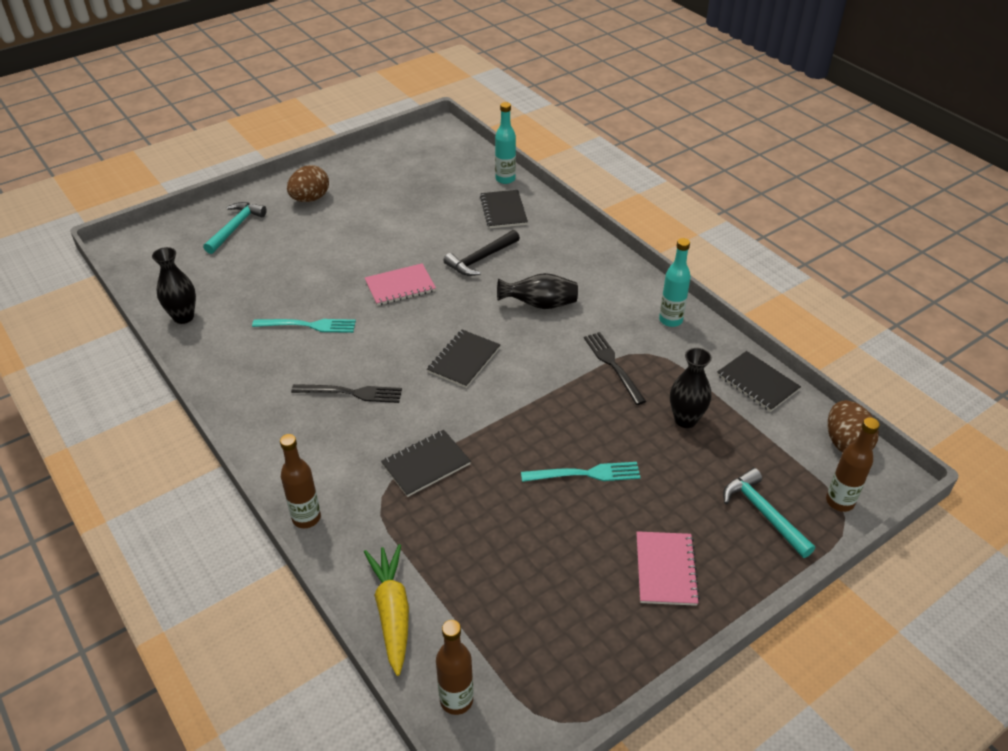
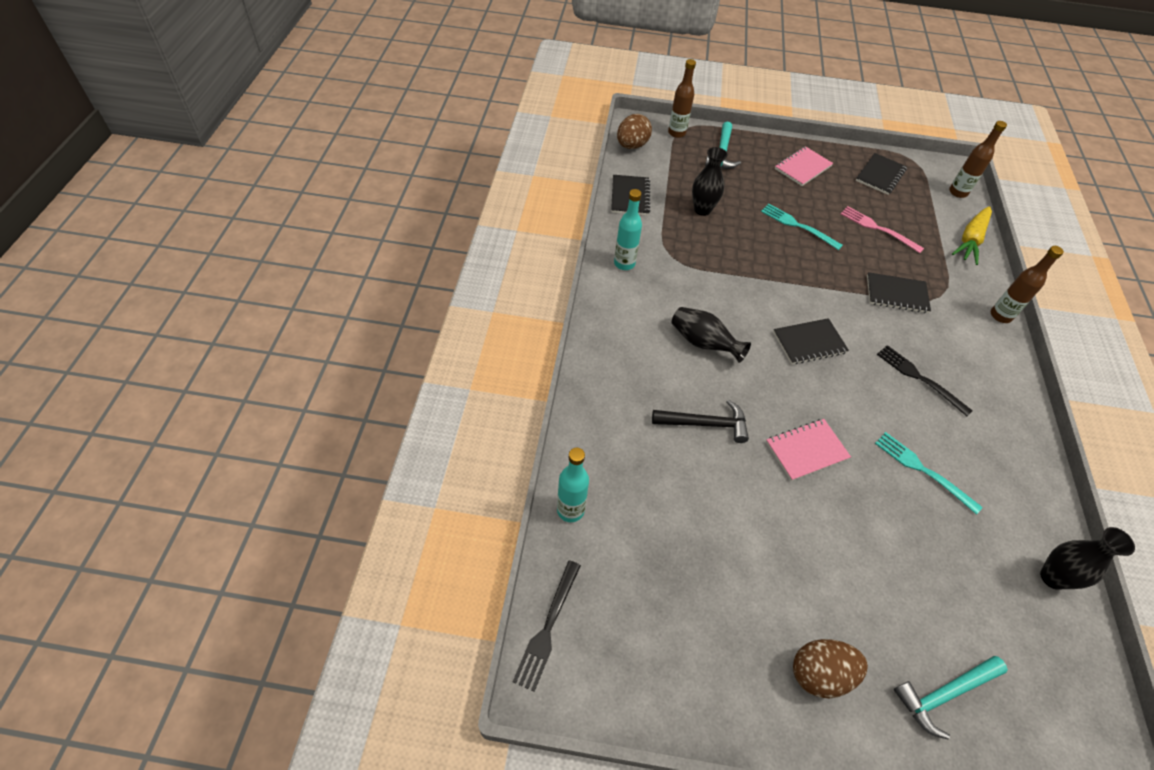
camera: 140 degrees left, 10 degrees up
pink notebook [365,263,436,306] -> pink notebook turned 45 degrees counterclockwise [766,419,851,481]
black notebook [480,190,528,228] -> black notebook moved to [856,153,907,195]
black fork [584,332,646,405] -> black fork moved to [513,560,581,692]
none -> pink fork [841,206,924,253]

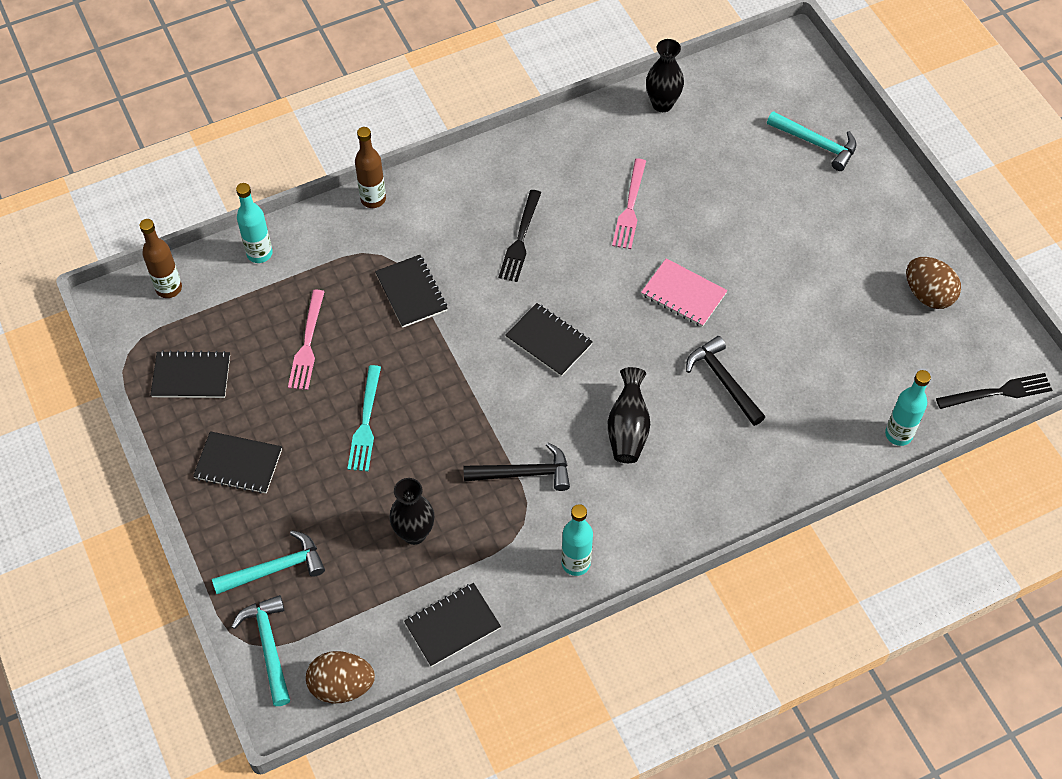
camera: 120 degrees left, 5 degrees up
brown bottle [668,59,696,138] -> turquoise hammer [231,595,290,706]
pink notebook [775,146,833,186] -> black notebook [193,431,282,494]
brown egg [793,639,868,698] -> brown egg moved to [906,257,961,309]
turquoise fork [875,432,982,515] -> pink fork [612,159,646,249]
yellow carrot [952,206,992,265] -> turquoise bottle [236,183,273,263]
none -> black hammer [463,442,570,491]

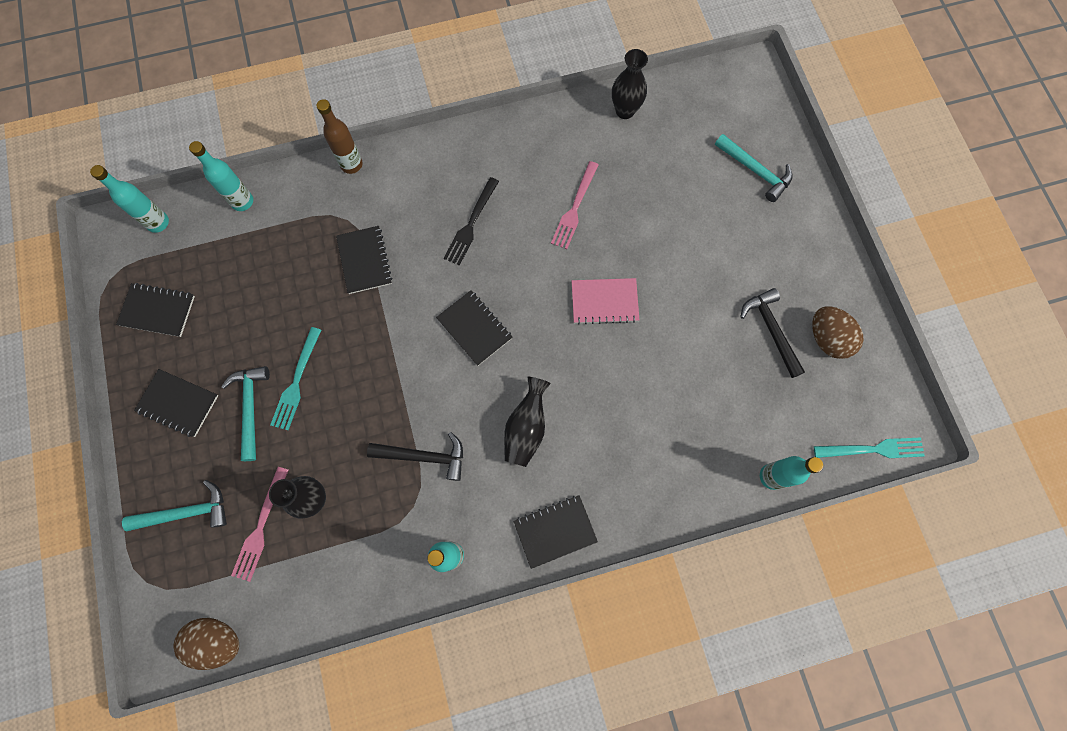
camera: 10 degrees right, 15 degrees up
brown bottle [139,219,182,298] -> turquoise bottle [90,165,169,233]
turquoise hammer [231,595,290,706] -> turquoise hammer moved to [221,366,270,461]
pink fork [288,290,325,390] -> pink fork moved to [231,467,289,582]
black notebook [404,583,501,667] -> black notebook moved to [513,495,598,569]
pink notebook [641,258,728,327] -> pink notebook turned 45 degrees counterclockwise [572,278,639,324]
black hammer [686,336,765,426] -> black hammer moved to [741,288,805,378]
black fork [936,373,1052,409] -> turquoise fork [814,437,925,458]

